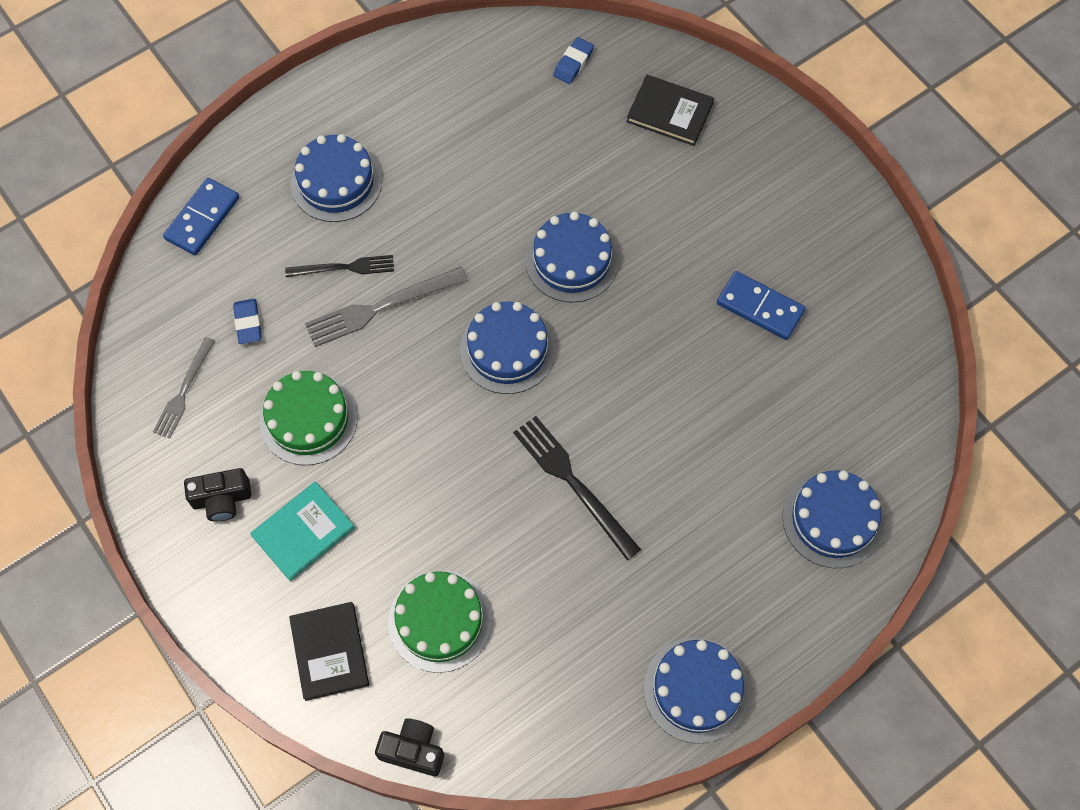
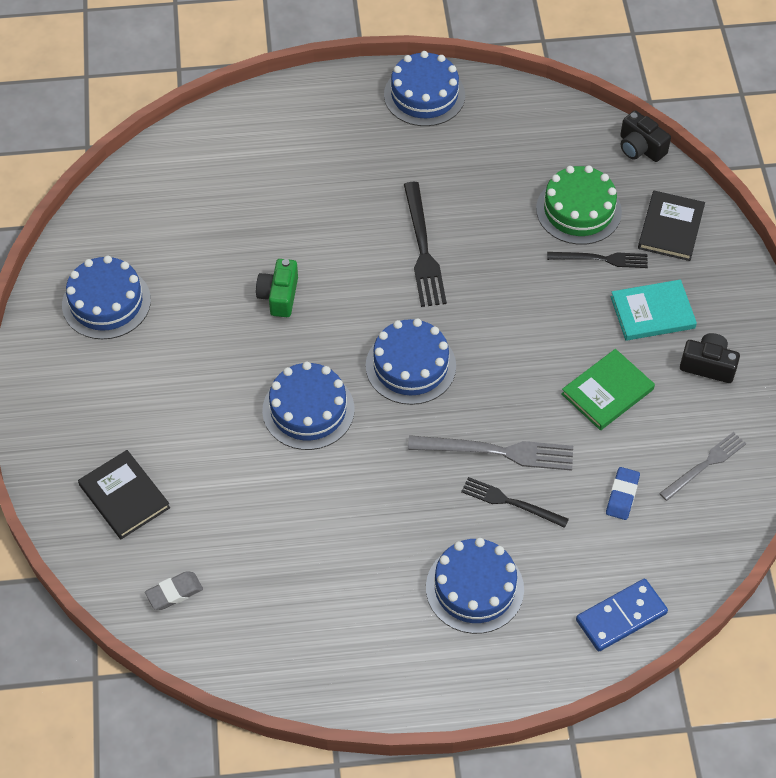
camera: 150 degrees left, 10 degrees down
green cake [259,371,358,465] -> green book [561,349,655,430]
blue eraser [553,37,594,84] -> grey eraser [145,571,203,610]
blue domino [717,271,806,340] -> none
blue cake [782,471,884,568] -> blue cake moved to [62,255,151,339]
none -> green camera [256,259,298,317]
none -> black fork [547,252,648,268]

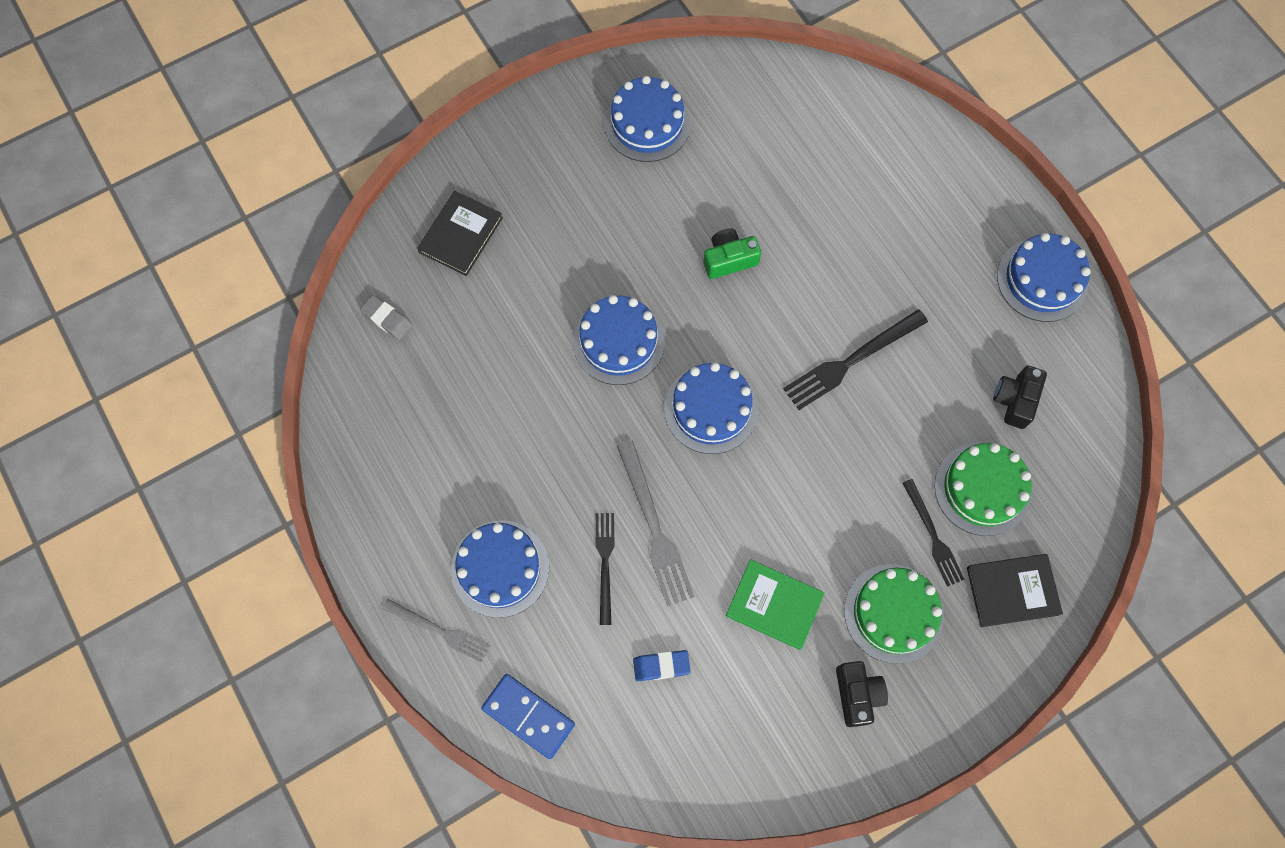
camera: 65 degrees right, 15 degrees up
turquoise book [611,280,697,341] -> green cake [844,564,944,664]
black camera [620,110,671,162] -> black camera moved to [993,366,1047,429]
grey fork [659,432,746,501] -> grey fork moved to [382,599,490,663]

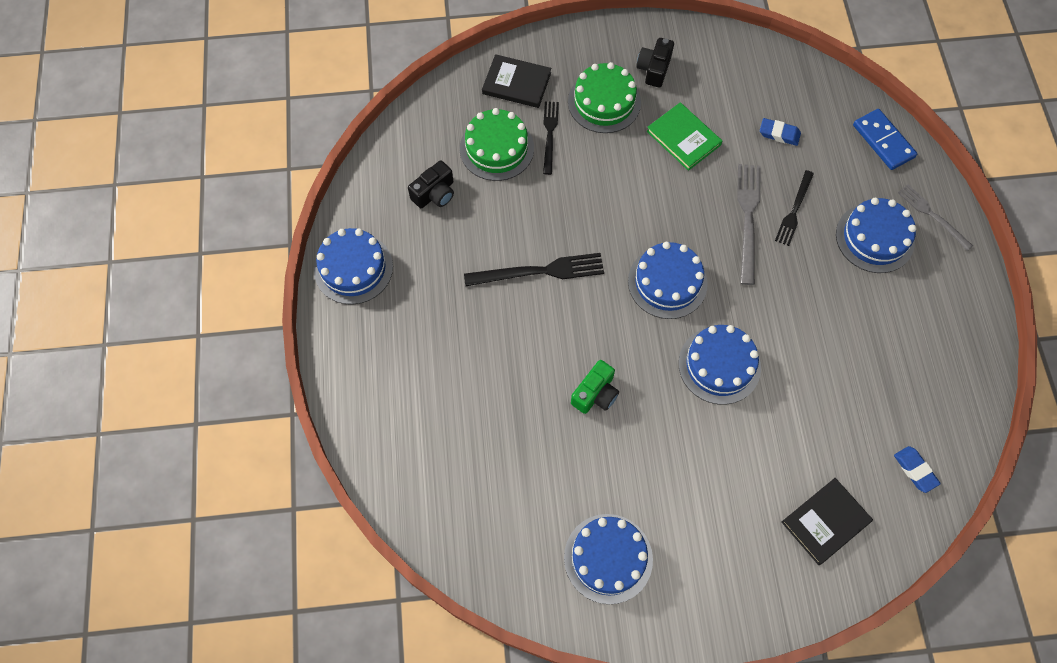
camera: 155 degrees left, 5 degrees down
grey eraser [360,295,413,340] -> blue eraser [894,446,941,493]
green camera [703,228,761,279] -> green camera turned 60 degrees counterclockwise [571,360,619,414]

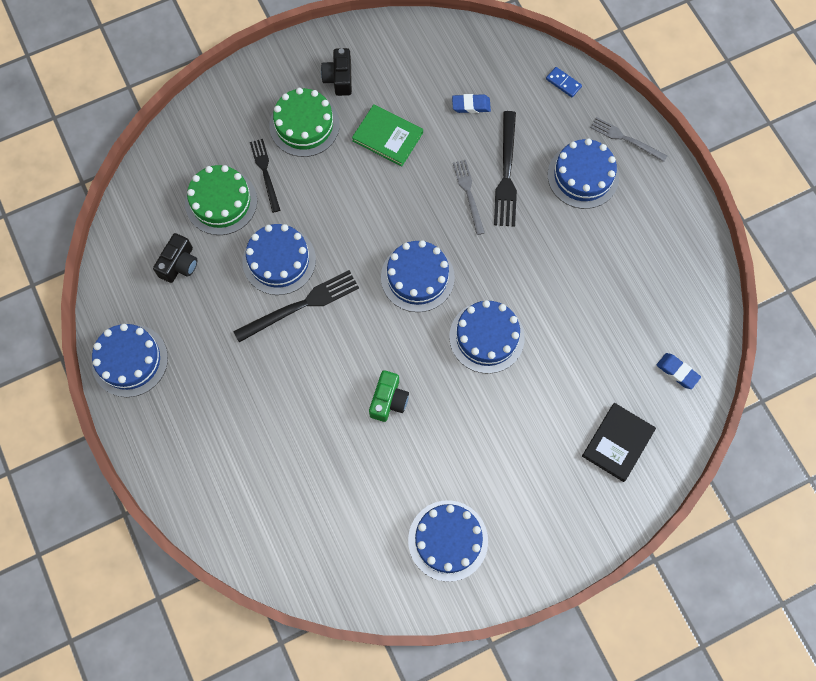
camera: 20 degrees left, 5 degrees up
black book [482,54,551,108] -> none
grey fork [737,164,761,285] -> grey fork [453,160,485,235], size x0.65
black fork [775,170,814,246] -> black fork [494,111,517,227], size x1.53
blue domino [853,109,917,170] -> blue domino [546,67,582,97], size x0.57
none -> blue cake [243,224,316,295]

